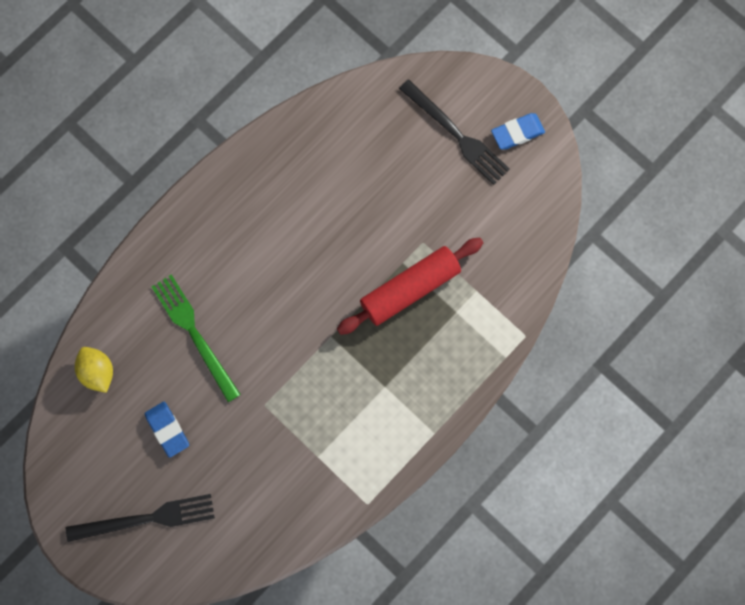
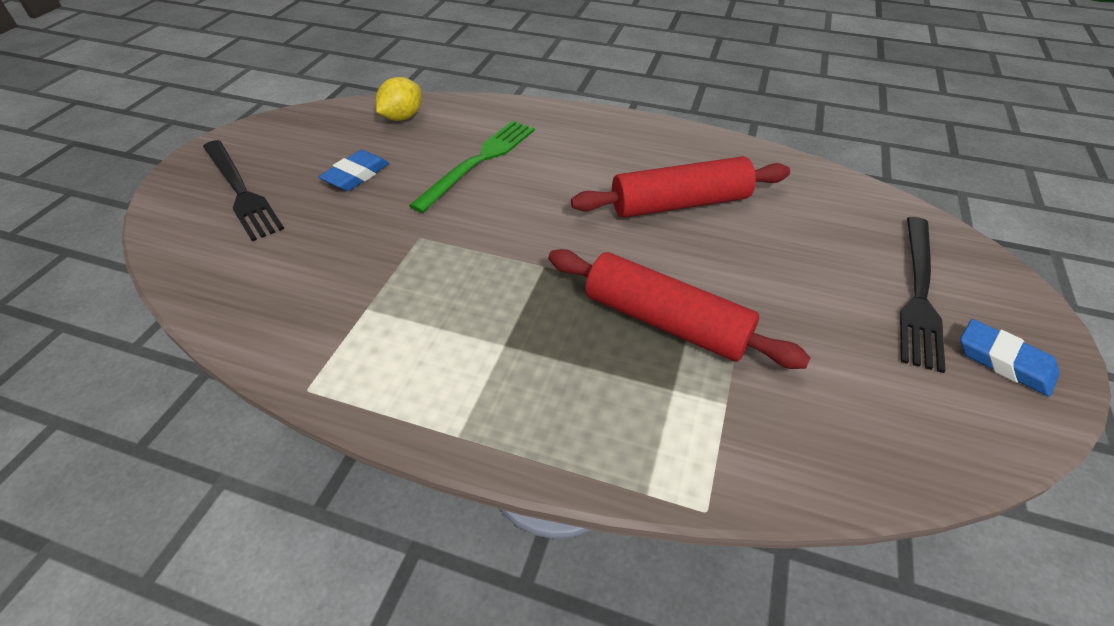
camera: 65 degrees right, 30 degrees down
none -> red rolling pin [571,156,790,218]

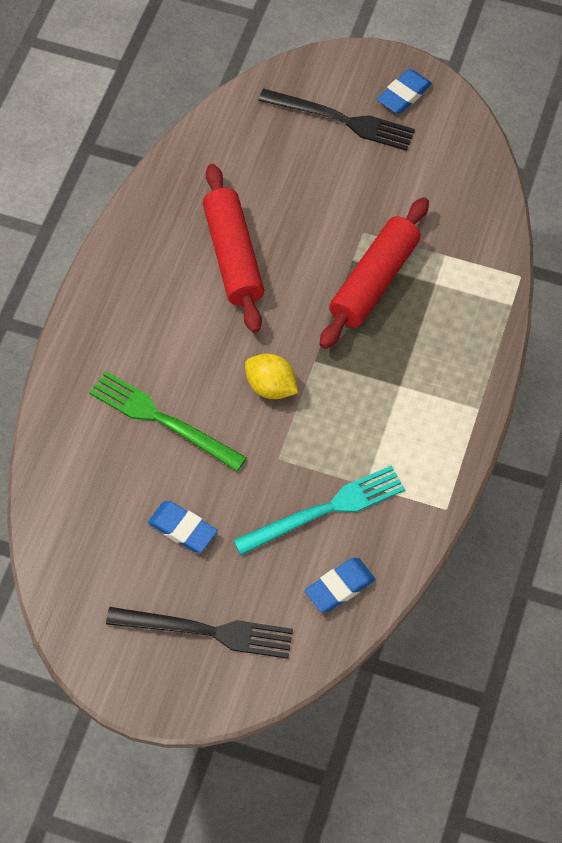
camera: 90 degrees left, 15 degrees up
black fork [203,140,284,241] -> black fork turned 45 degrees clockwise [106,607,293,659]
yellow lemon [376,77,421,121] -> yellow lemon moved to [245,354,298,399]
none -> turquoise fork [233,465,405,555]
none -> blue eraser [305,558,375,613]

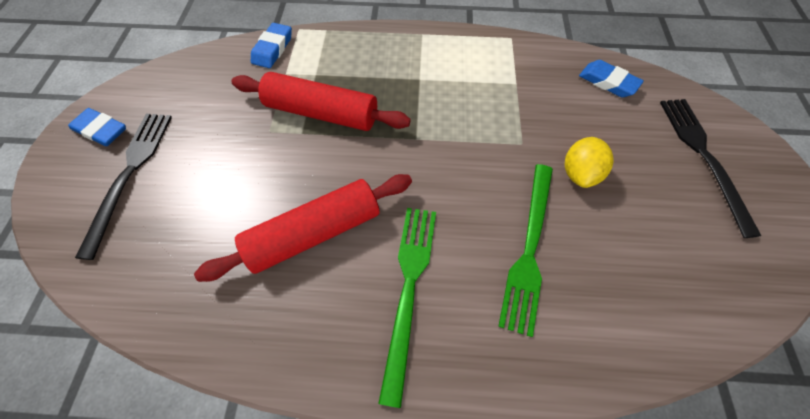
camera: 105 degrees left, 0 degrees up
blue eraser [148,501,218,553] -> blue eraser moved to [251,23,292,68]
turquoise fork [233,465,405,555] -> none
yellow lemon [245,354,298,399] -> yellow lemon moved to [565,137,614,188]
none -> green fork [378,208,436,408]

